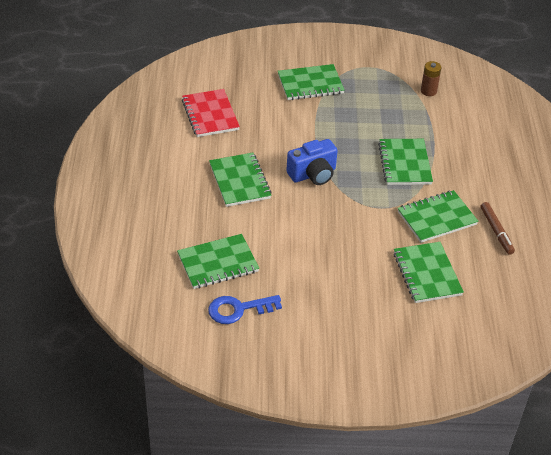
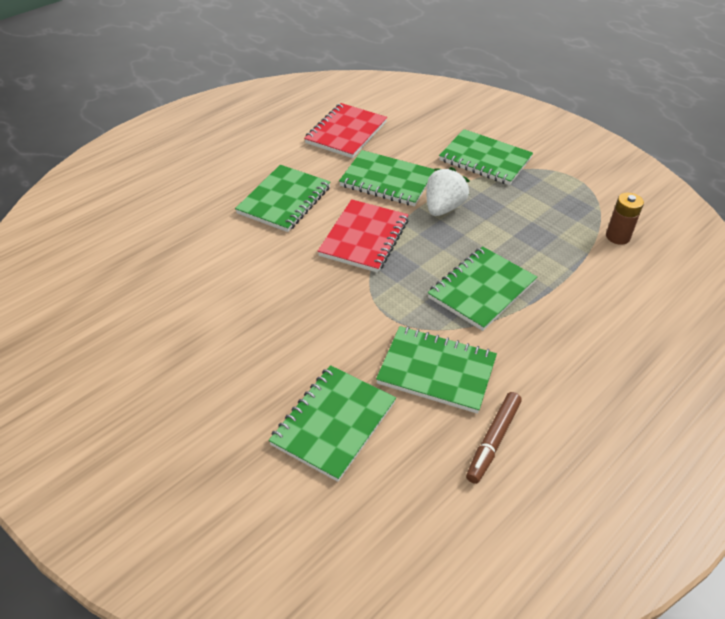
camera: 45 degrees right, 0 degrees up
green notebook [177,234,259,289] -> green notebook moved to [339,150,435,206]
blue key [208,295,282,324] -> none
blue camera [286,139,338,185] -> red notebook [318,199,409,273]
none -> white strawberry [426,167,470,216]

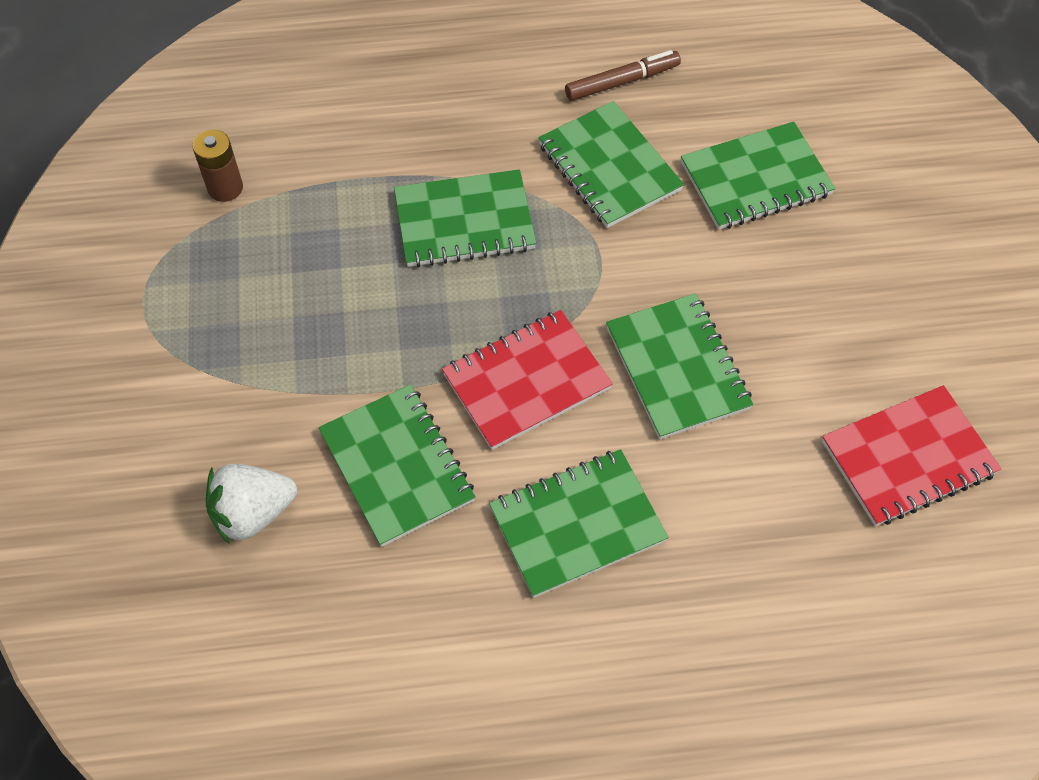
camera: 140 degrees left, 15 degrees up
red notebook [304,103,387,158] -> red notebook moved to [822,385,1001,526]
white strawberry [426,167,470,216] -> white strawberry moved to [206,464,297,544]
green notebook [439,129,533,185] -> green notebook moved to [606,293,754,439]

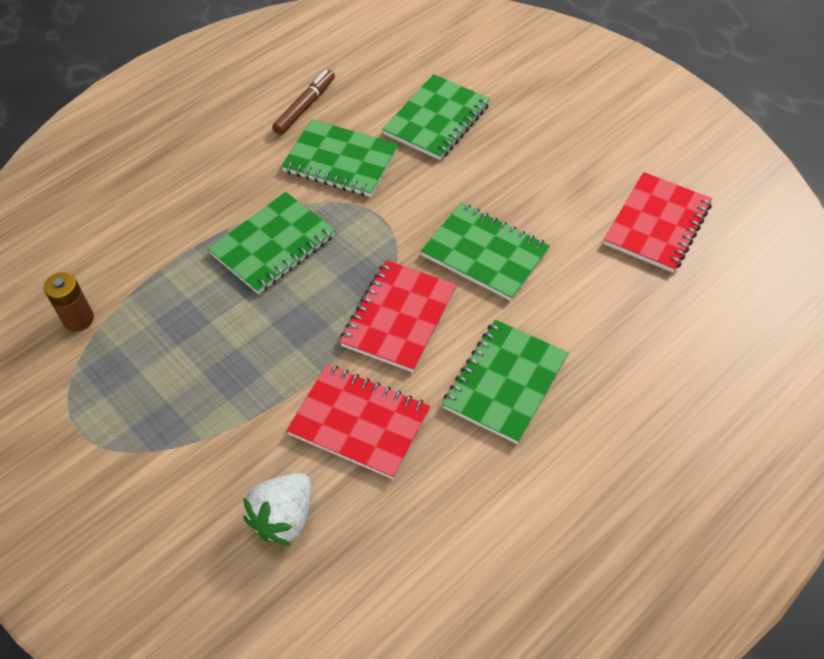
camera: 35 degrees left, 5 degrees down
green notebook [319,384,476,547] -> red notebook [286,364,430,479]

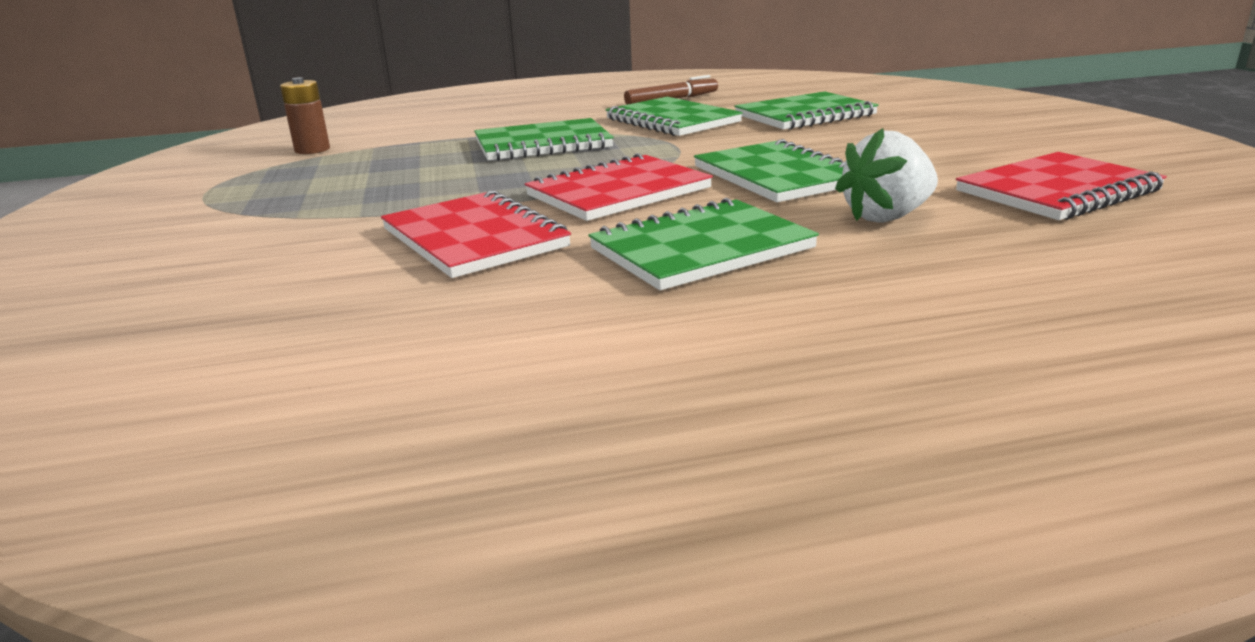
camera: 30 degrees right, 30 degrees down
white strawberry [243,473,311,546] -> white strawberry moved to [835,128,938,223]

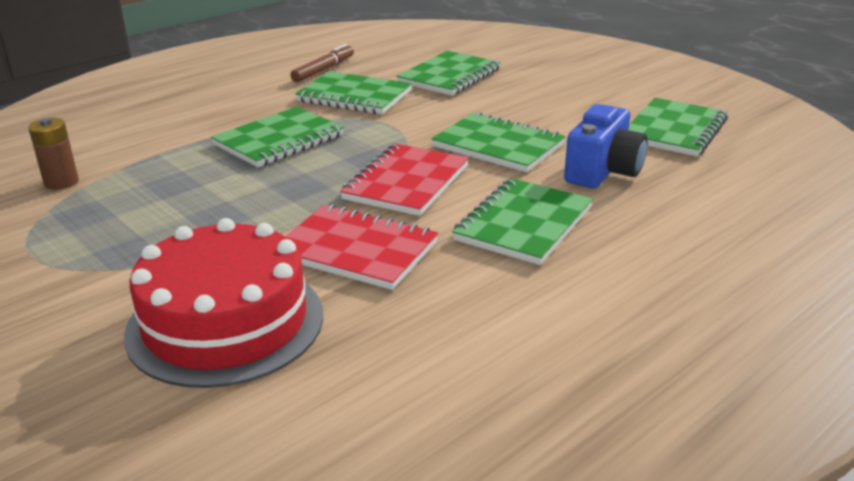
camera: 30 degrees left, 5 degrees up
white strawberry [835,128,938,223] -> blue camera [564,104,648,188]
red notebook [956,152,1167,220] -> green notebook [629,98,728,156]
none -> red cake [124,218,323,388]

